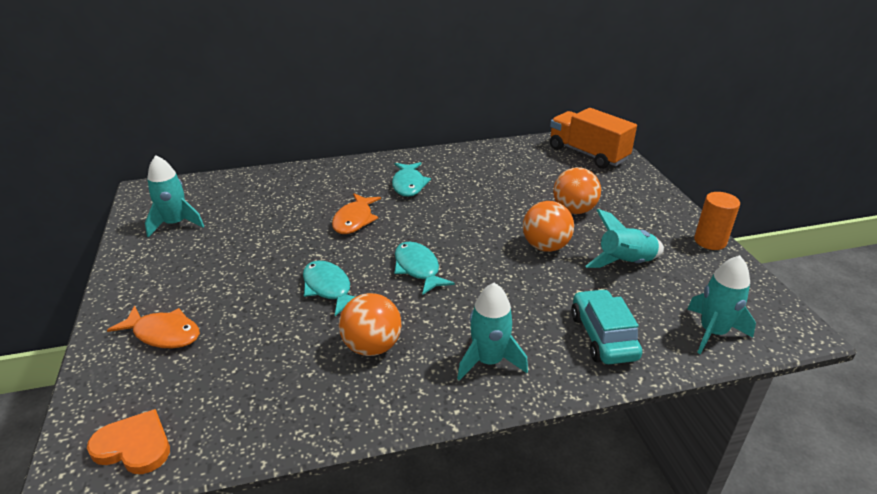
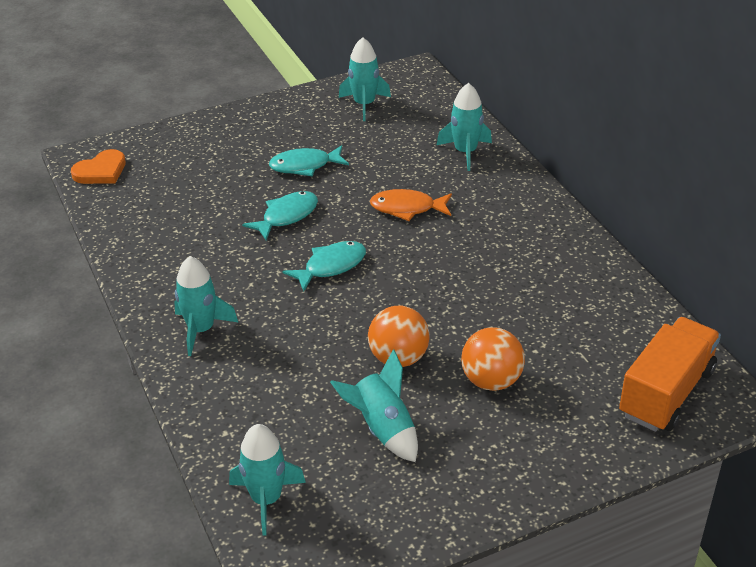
camera: 80 degrees right, 5 degrees up
orange heart [87,409,170,474] -> orange heart turned 45 degrees clockwise [71,149,126,184]
orange fish [107,306,200,348] -> none
orange ball [339,293,402,356] -> none
turquoise fish [392,162,431,197] -> turquoise fish moved to [269,145,349,176]
turquoise car [571,289,642,364] -> none
orange cylinder [694,192,740,250] -> none
none -> turquoise rocket [437,83,492,171]

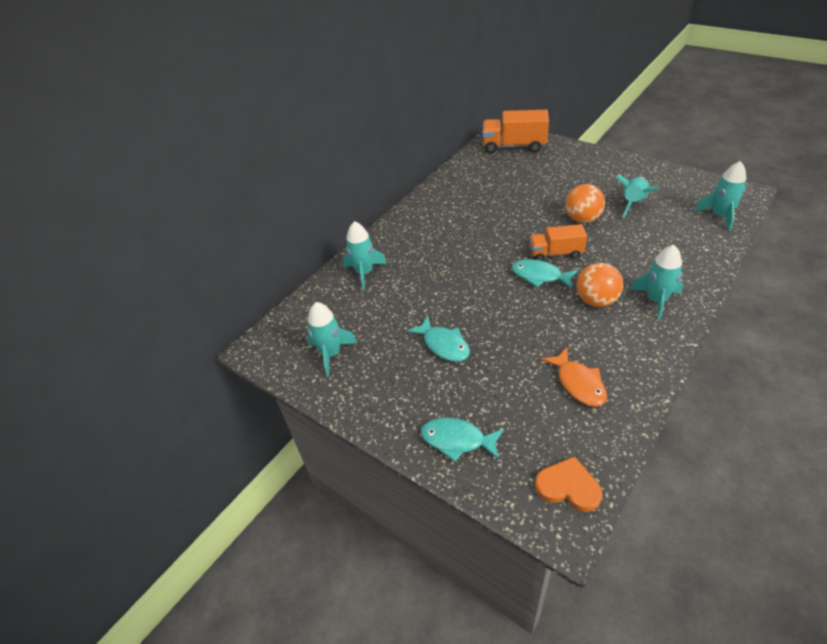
camera: 115 degrees left, 5 degrees up
turquoise fish [242,191,318,240] -> turquoise fish moved to [421,417,504,462]
orange fish [370,189,452,221] -> orange fish moved to [541,348,607,407]
orange ball [461,327,525,391] -> orange ball moved to [577,263,623,307]
none -> orange truck [529,224,587,261]

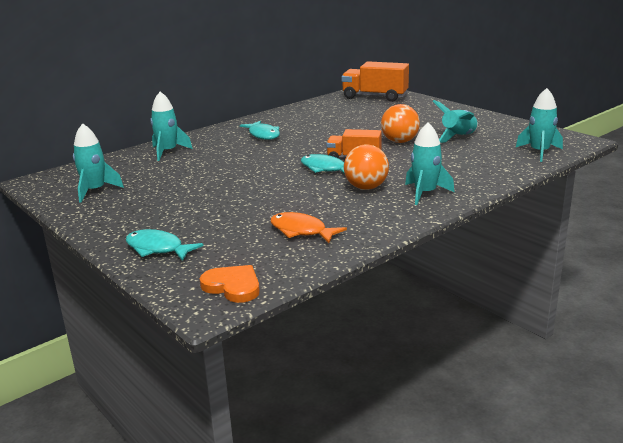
camera: 10 degrees right, 20 degrees down
turquoise fish [407,316,470,362] -> turquoise fish moved to [240,121,280,140]
orange fish [541,348,607,407] -> orange fish turned 135 degrees clockwise [270,212,347,243]

